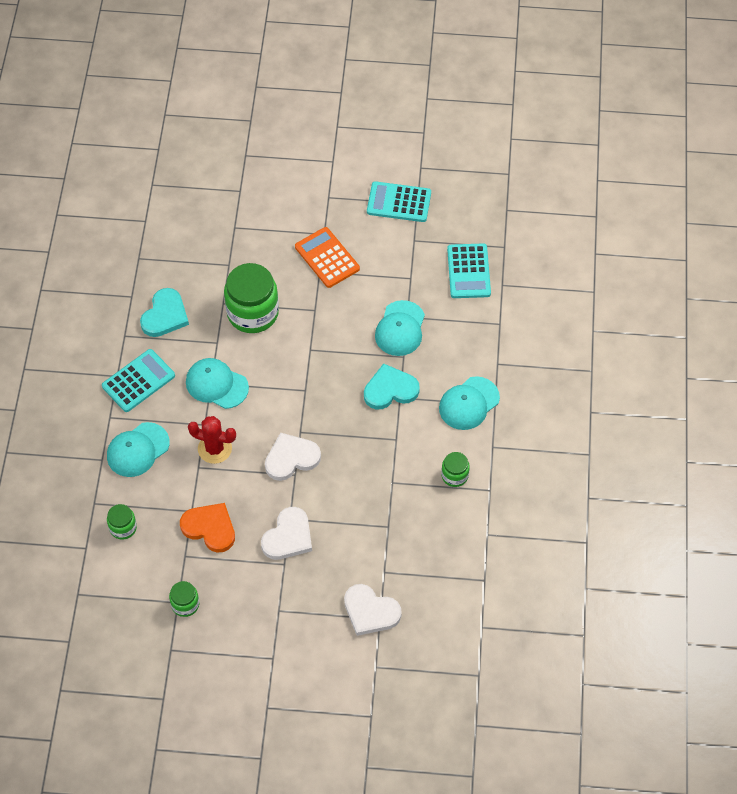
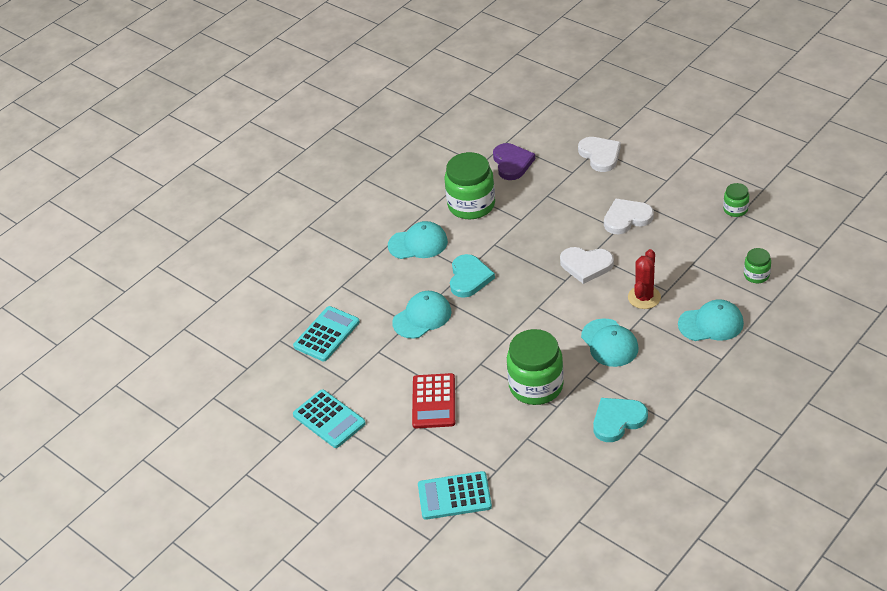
camera: 140 degrees left, 15 degrees down
turquoise calculator [102,349,175,412] -> turquoise calculator moved to [418,471,492,520]
orange heart [180,503,235,553] -> none
red cactus [188,416,236,464] -> red cactus turned 60 degrees clockwise [628,249,661,309]
orange calculator [295,227,360,288] -> red calculator [412,373,455,428]
turquoise heart [364,363,420,409] -> turquoise heart turned 105 degrees counterclockwise [450,254,495,298]
green jar [441,452,470,487] -> green jar [444,152,495,219], size x2.02
none -> purple heart [493,143,535,180]

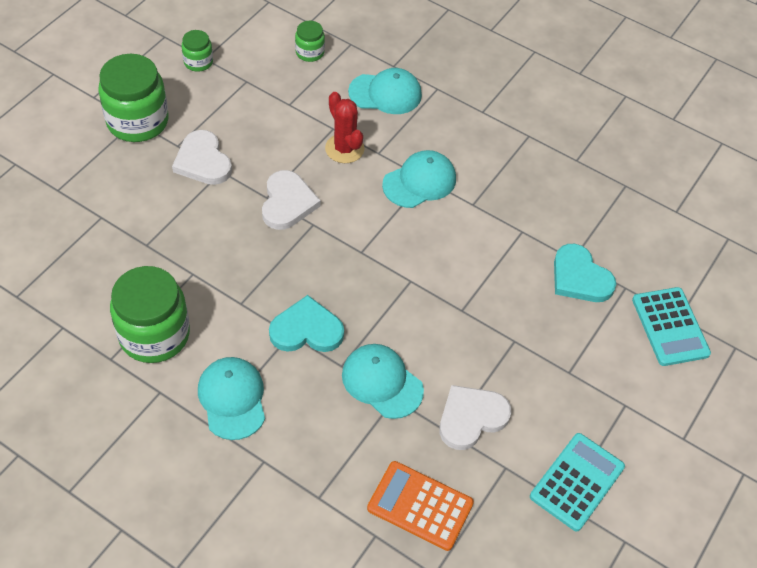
camera: 105 degrees left, 10 degrees up
turquoise calculator [293,306,360,362] -> orange calculator [367,461,474,551]
red calculator [412,373,455,428] -> none
purple heart [493,143,535,180] -> none
green jar [507,329,564,405] -> green jar moved to [98,54,168,142]
white heart [578,137,621,172] -> white heart moved to [439,385,512,450]
turquoise heart [593,398,648,442] -> turquoise heart moved to [554,244,616,302]
red cactus [628,249,661,309] -> red cactus turned 45 degrees clockwise [325,92,364,163]
turquoise cap [678,299,744,341] -> turquoise cap turned 105 degrees clockwise [348,68,422,114]

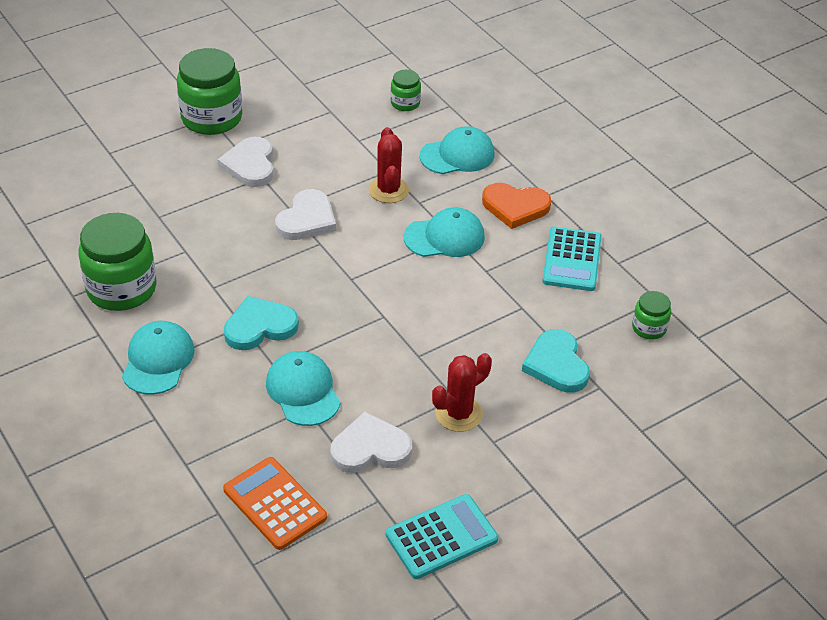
camera: 25 degrees right, 10 degrees down
green jar [181,30,213,72] -> green jar moved to [632,291,671,339]
turquoise heart [269,295,344,352] -> turquoise heart turned 45 degrees counterclockwise [224,296,299,350]
turquoise cap [348,68,422,114] -> turquoise cap turned 45 degrees counterclockwise [420,126,495,174]
turquoise calculator [632,287,711,366] -> turquoise calculator moved to [542,227,601,291]
none -> red cactus [432,353,492,432]
none -> orange heart [482,183,551,229]

